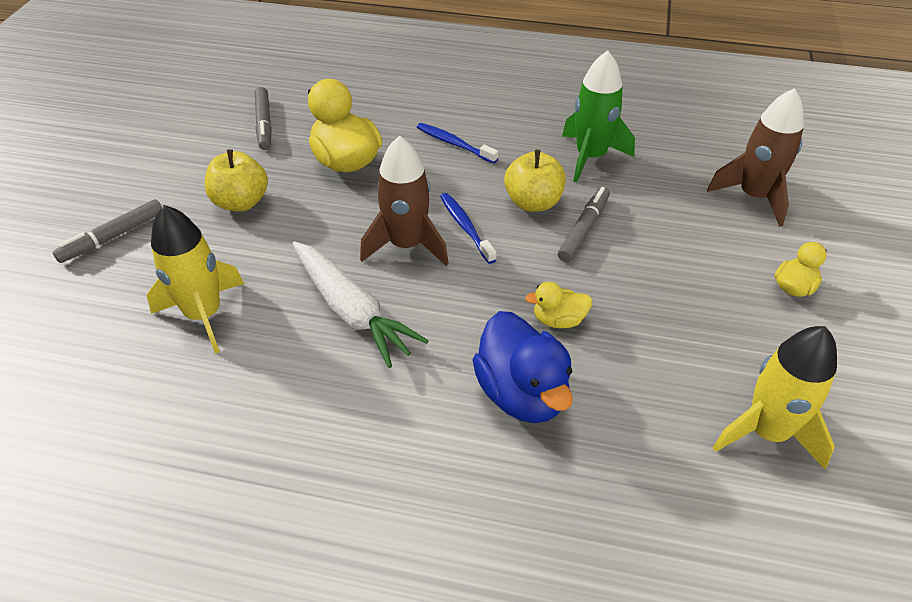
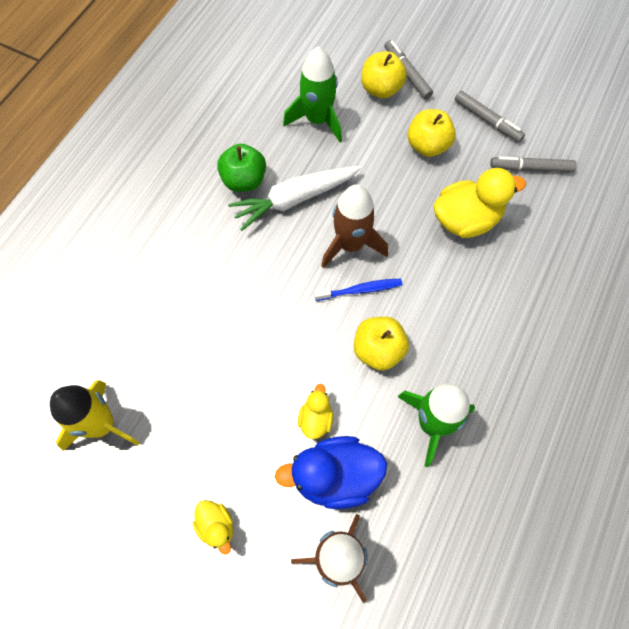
camera: 105 degrees right, 20 degrees up
yellow rocket [147,205,244,354] -> green rocket [283,47,342,142]
blue toothbrush [417,123,498,163] -> none
blue duck [473,311,573,423] -> blue duck moved to [275,436,387,509]
yellow duck [525,282,592,328] -> yellow duck moved to [298,384,333,439]
grey marker [558,187,610,262] -> grey marker moved to [455,91,525,142]
none -> green apple [217,144,266,192]
none -> yellow apple [361,51,407,98]

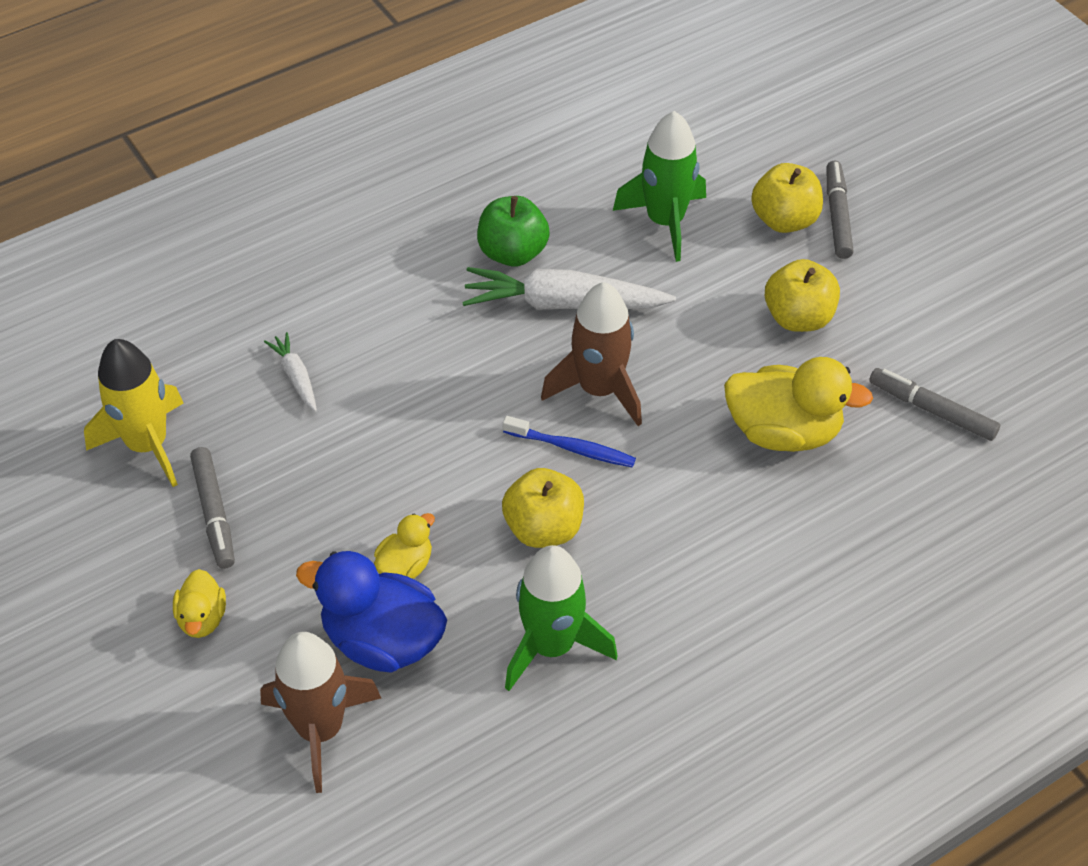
camera: 30 degrees right, 15 degrees down
grey marker [455,91,525,142] -> grey marker moved to [190,447,235,569]
none -> white carrot [264,332,317,412]

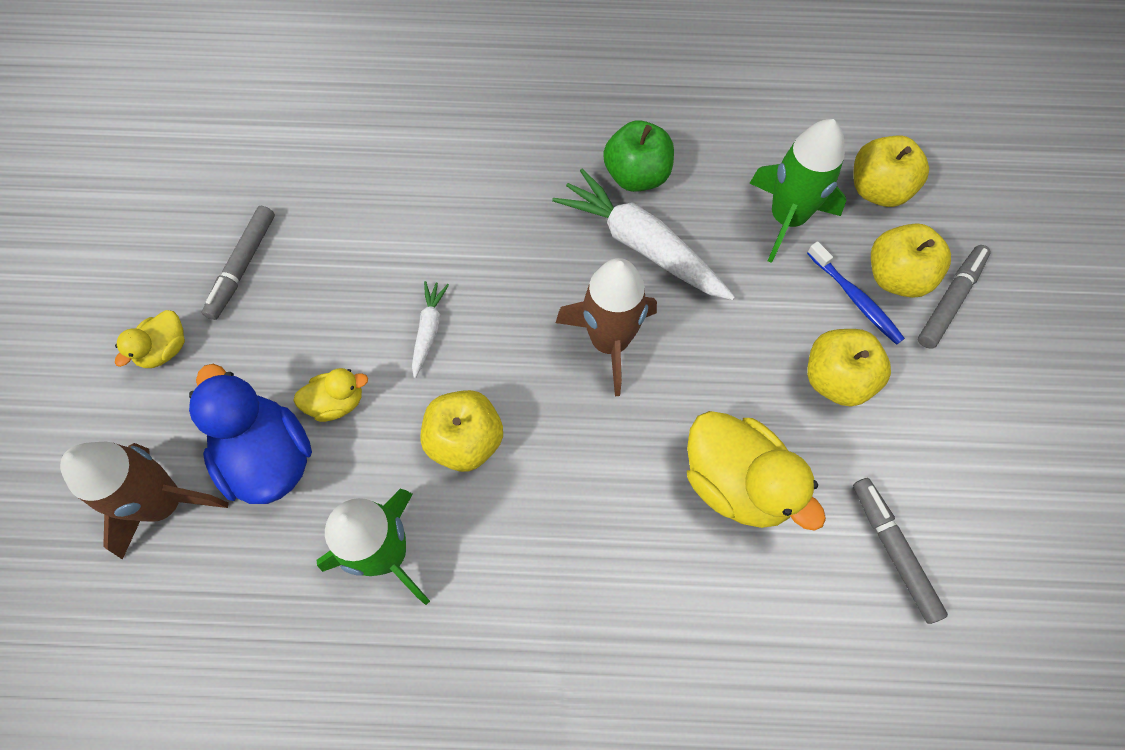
camera: 35 degrees right, 15 degrees up
yellow rocket [84,339,183,487] -> none
white carrot [264,332,317,412] -> white carrot moved to [412,281,449,378]
blue toothbrush [503,416,636,468] -> blue toothbrush moved to [807,241,905,345]
none -> yellow apple [853,135,929,207]

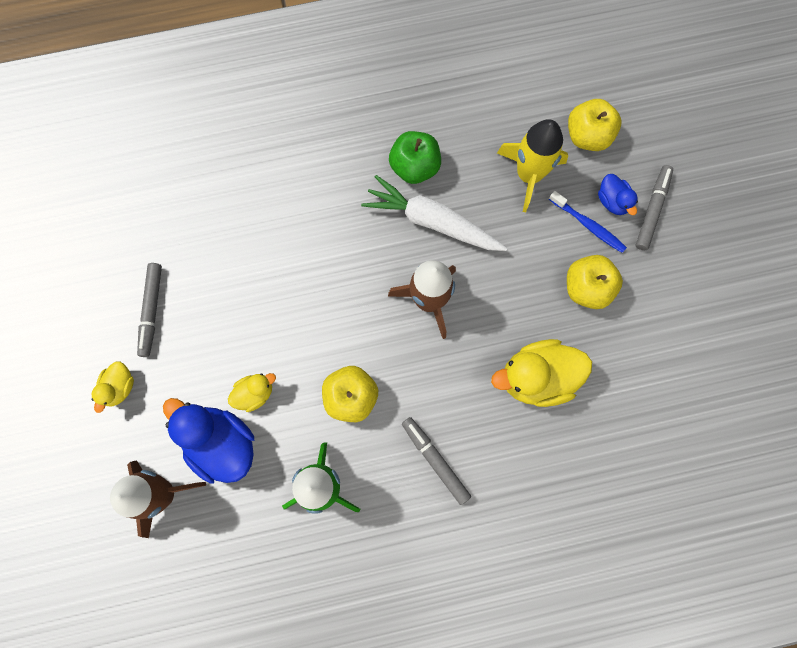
camera: 15 degrees left, 10 degrees up
white carrot [412,281,449,378] -> none
yellow duck [687,411,826,531] -> yellow duck turned 135 degrees clockwise [491,339,592,407]
green rocket [750,119,846,263] -> yellow rocket [497,119,568,212]
grey marker [853,478,948,624] -> grey marker moved to [402,417,471,505]
yellow apple [871,223,951,298] -> blue duck [598,174,638,215]

